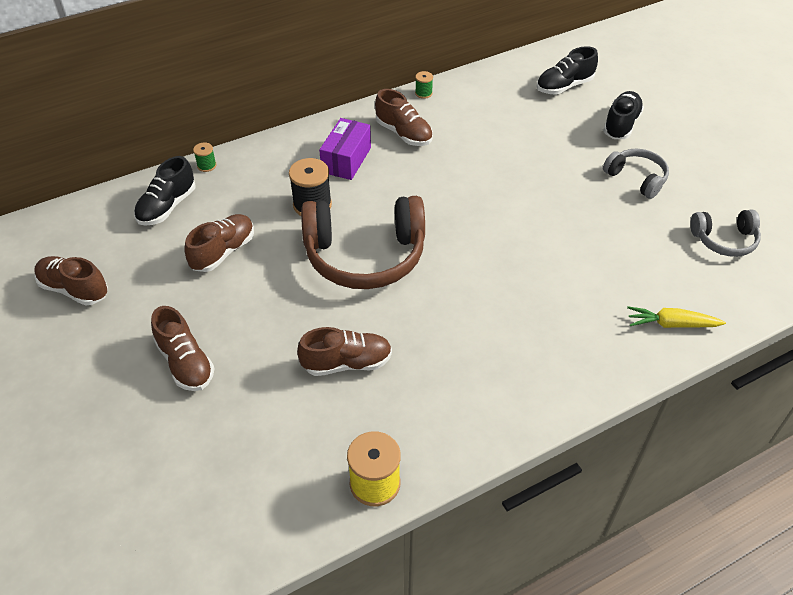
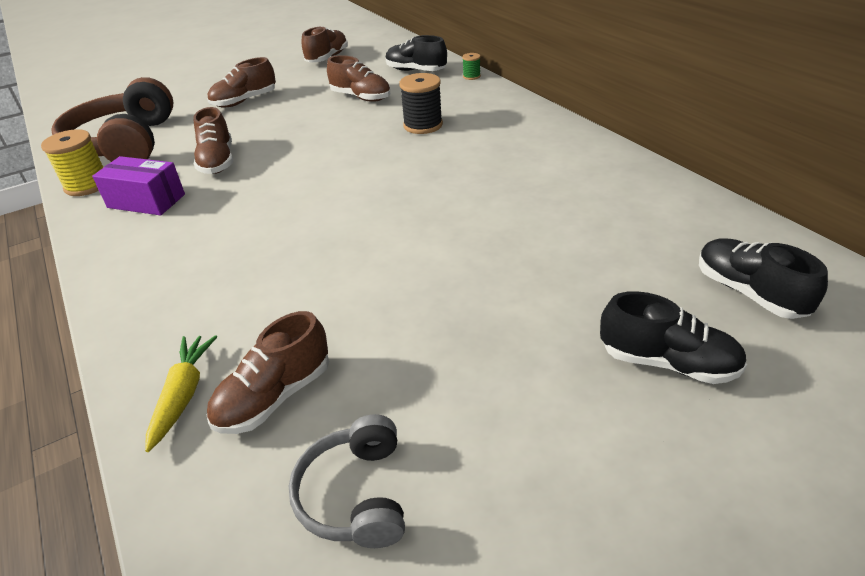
camera: 90 degrees right, 10 degrees down
brown headphones [301,196,425,289] -> brown headphones moved to [51,77,174,162]
purple box [319,118,371,180] -> purple box moved to [92,156,185,216]
brown shoe [375,89,433,146] -> brown shoe moved to [207,311,329,434]
green spool [415,71,433,99] -> none
grey headphones [603,149,669,199] -> none

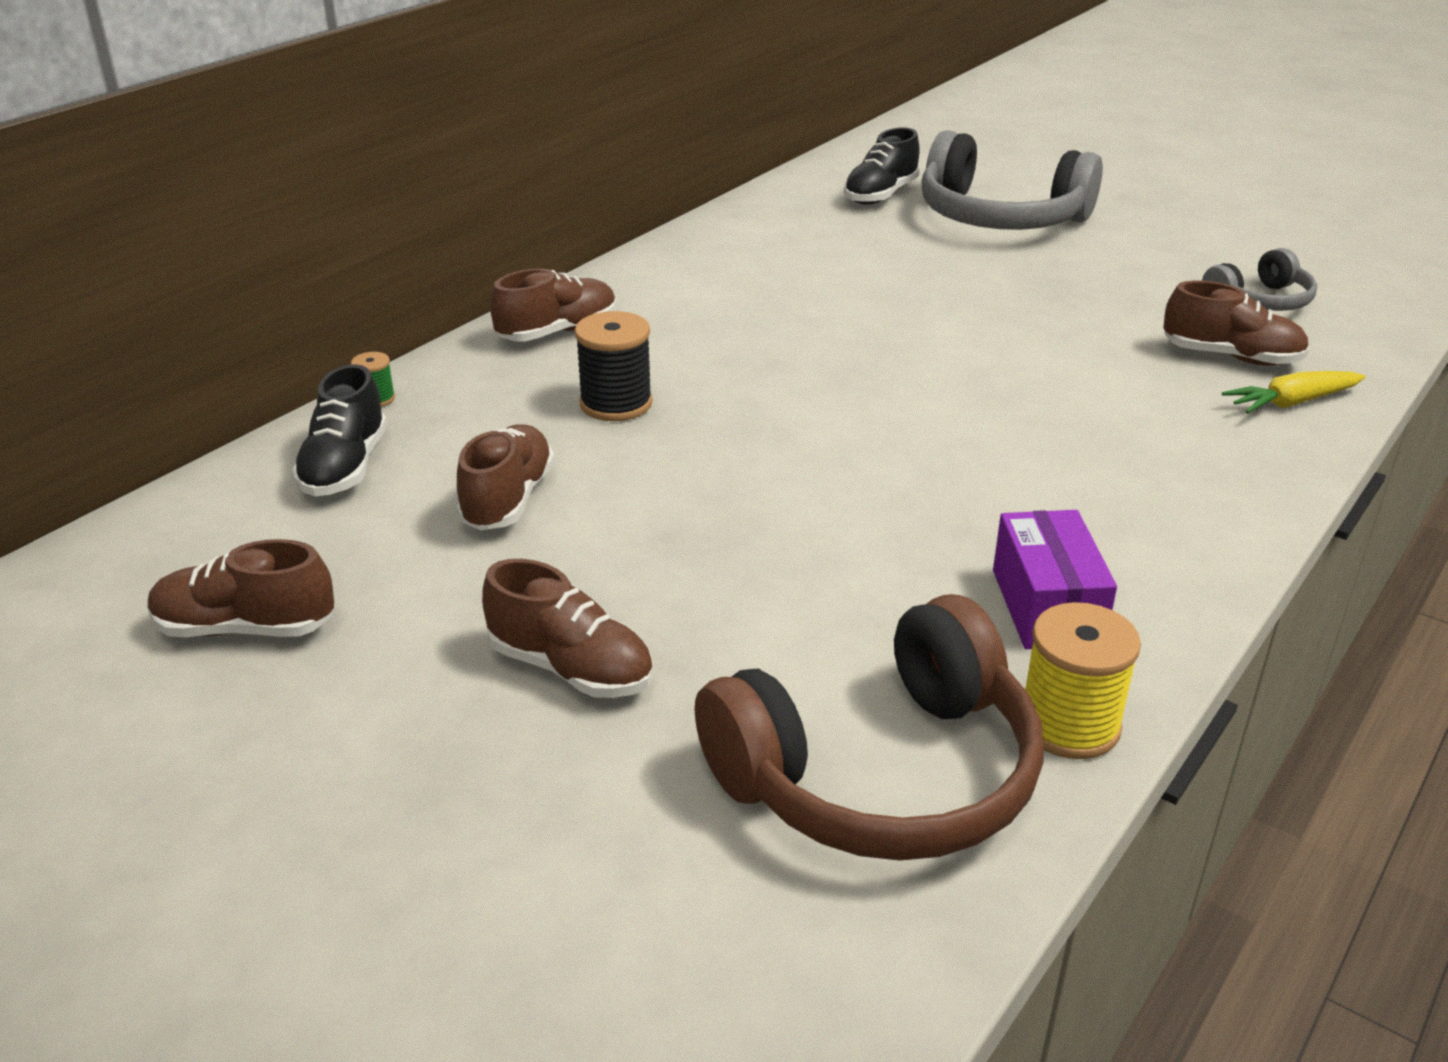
camera: 115 degrees left, 5 degrees down
brown shoe [193,107,233,174] -> brown shoe moved to [490,269,617,341]
black shoe [600,291,747,384] -> grey headphones [921,130,1103,230]

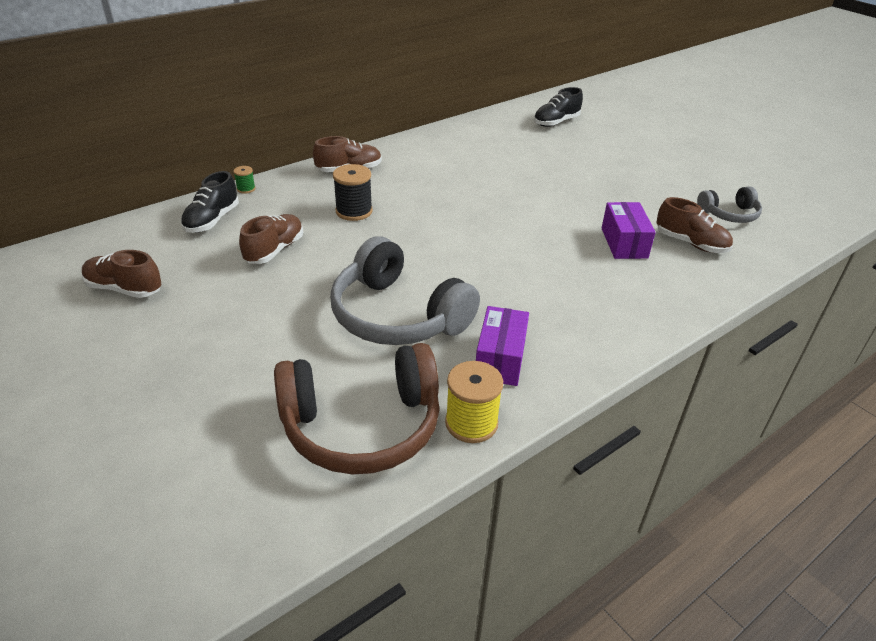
camera: 15 degrees right, 5 degrees up
brown shoe [482,559,653,698] -> none
grey headphones [921,130,1103,230] -> grey headphones moved to [330,236,480,345]
yellow carrot [1222,371,1365,414] -> none
none -> purple box [602,202,656,259]

